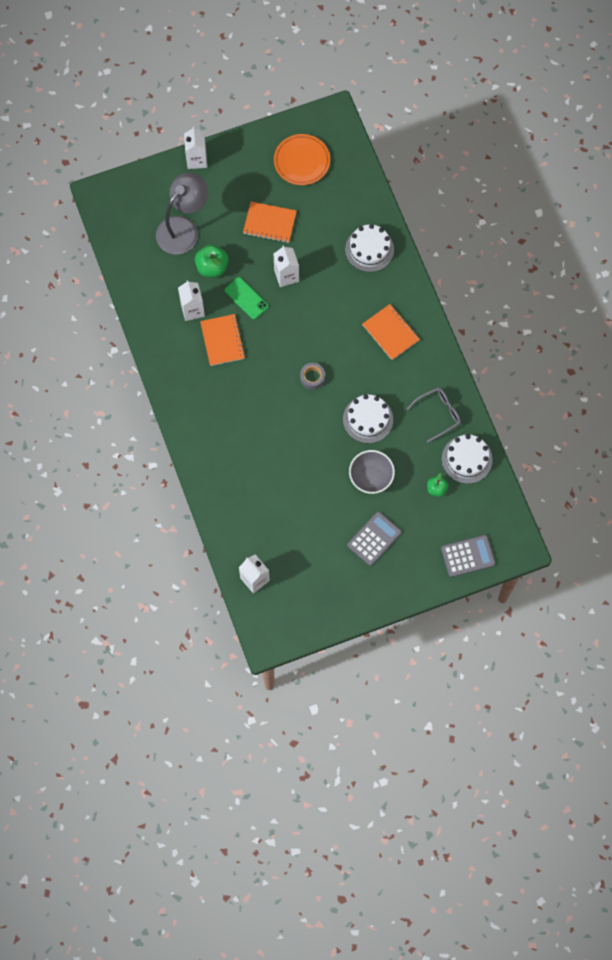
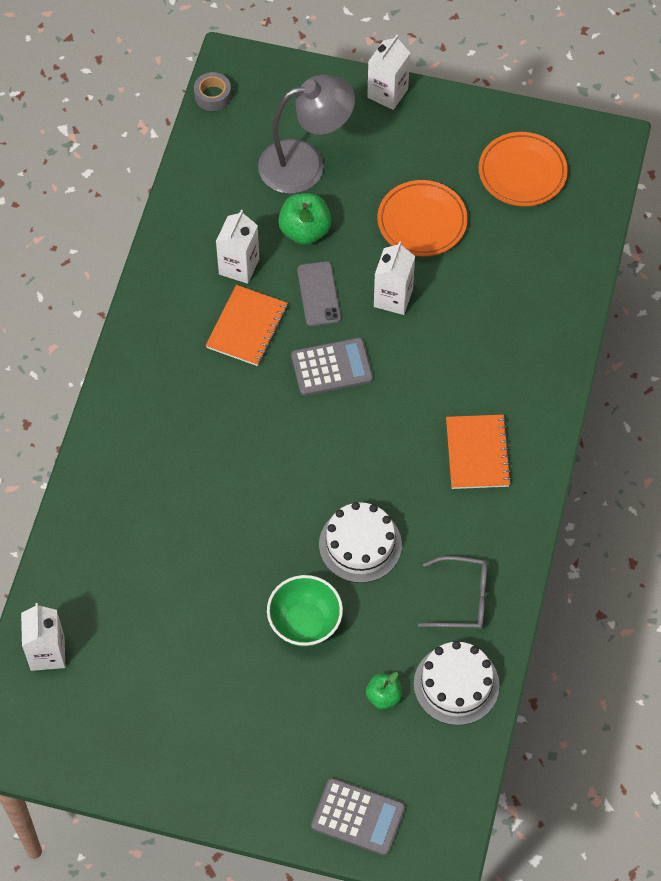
camera: 35 degrees right, 10 degrees down
green phone [224,277,269,319] -> grey phone [297,261,341,326]
orange notebook [243,202,297,243] -> orange plate [377,180,468,256]
grey tape [300,363,325,390] -> grey tape moved to [194,72,231,111]
white cake [345,224,394,272] -> none
grey calculator [347,512,402,566] -> grey calculator moved to [291,338,373,396]
grey bowl [349,450,395,494] -> green bowl [267,575,343,647]

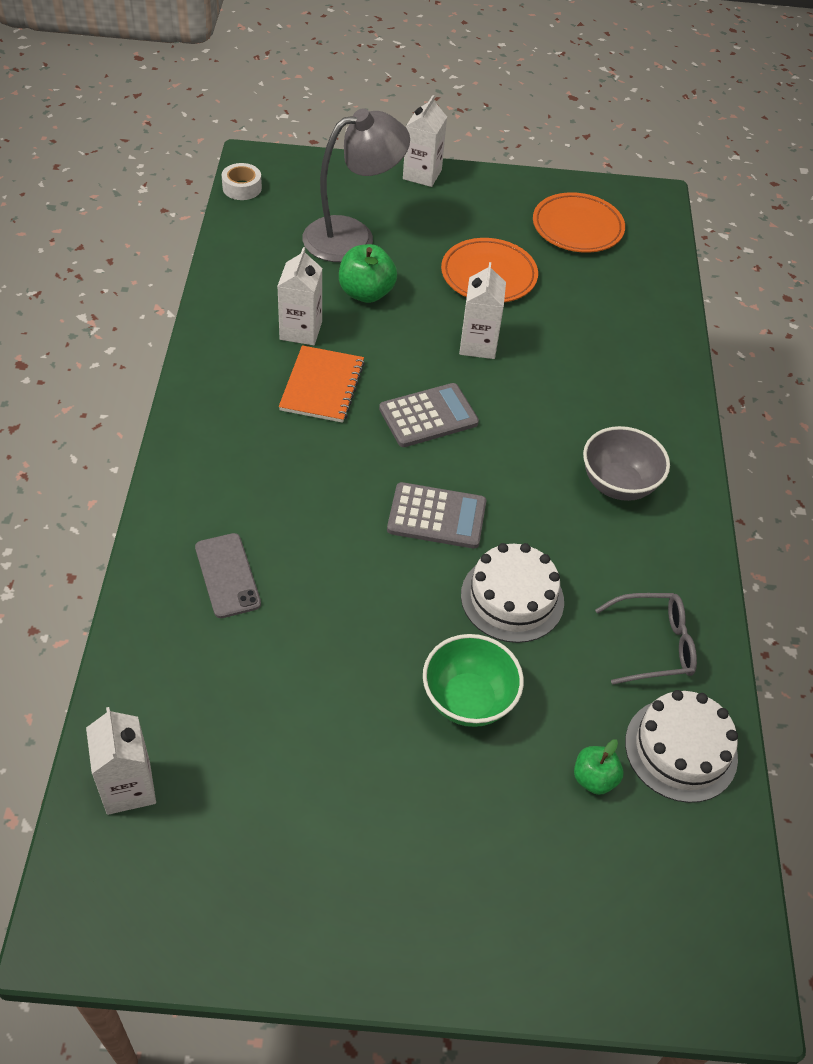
camera: 15 degrees left, 10 degrees down
grey tape [194,72,231,111] -> white tape [222,163,262,200]
grey phone [297,261,341,326] -> grey phone moved to [195,533,261,618]
grey calculator [311,778,405,856] -> grey calculator moved to [387,482,487,549]
orange notebook [446,415,512,489] -> grey bowl [583,426,670,501]

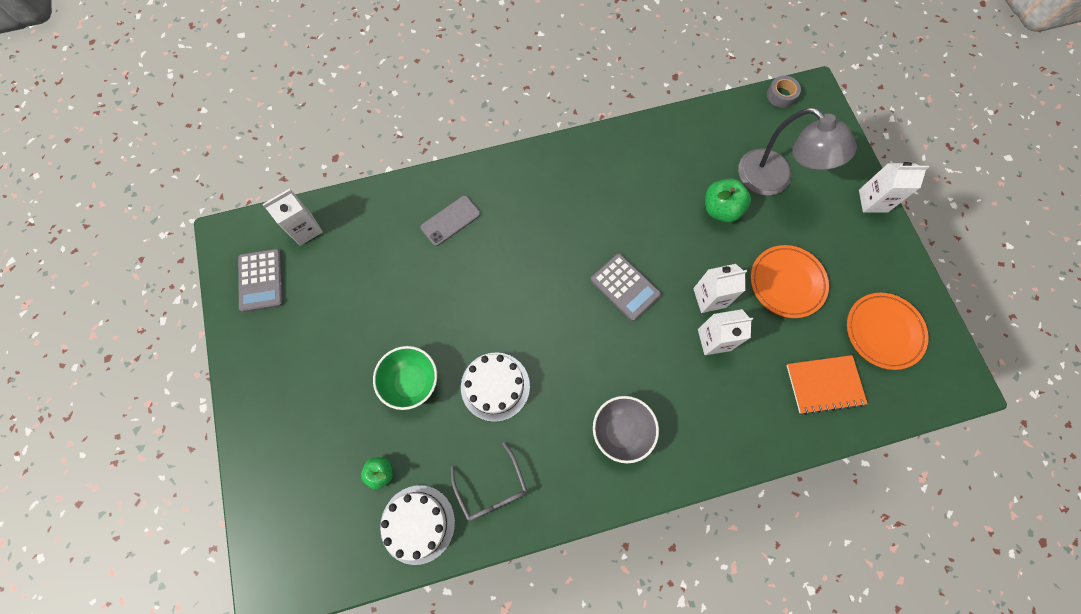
camera: 75 degrees right, 20 degrees up
white tape [222,163,262,200] -> grey tape [767,76,801,108]
white carton [278,247,322,345] -> white carton moved to [698,309,753,355]
orange notebook [279,345,365,423] -> orange notebook moved to [786,355,868,415]
grey calculator [387,482,487,549] -> grey calculator moved to [238,249,284,312]

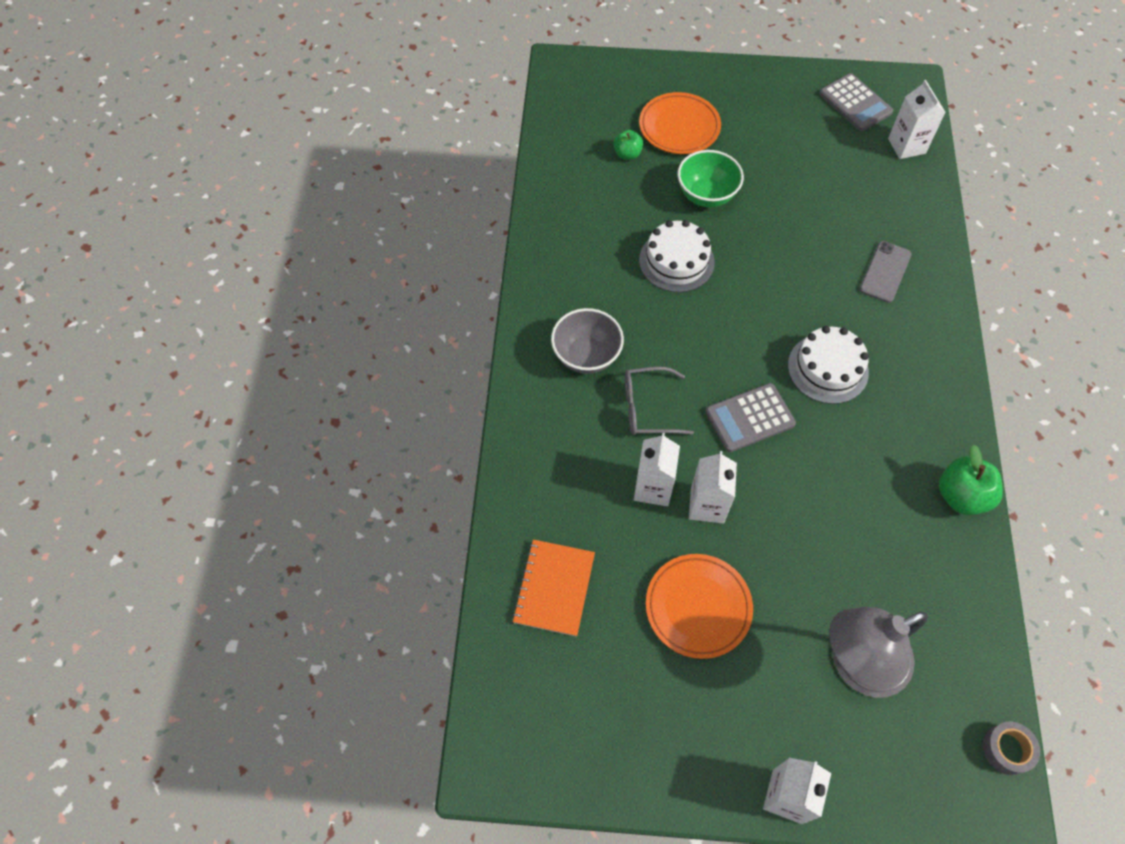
camera: 110 degrees right, 10 degrees down
grey calculator [238,249,284,312] -> grey calculator turned 135 degrees counterclockwise [819,73,893,131]
white cake [380,485,455,565] -> white cake moved to [788,326,869,404]
grey phone [420,196,481,246] -> grey phone turned 45 degrees clockwise [860,241,912,303]
grey glasses [451,442,527,521] -> grey glasses moved to [625,367,694,435]
green apple [705,179,751,222] -> green apple moved to [939,444,1003,515]
orange plate [847,293,929,370] -> orange plate moved to [639,92,721,154]

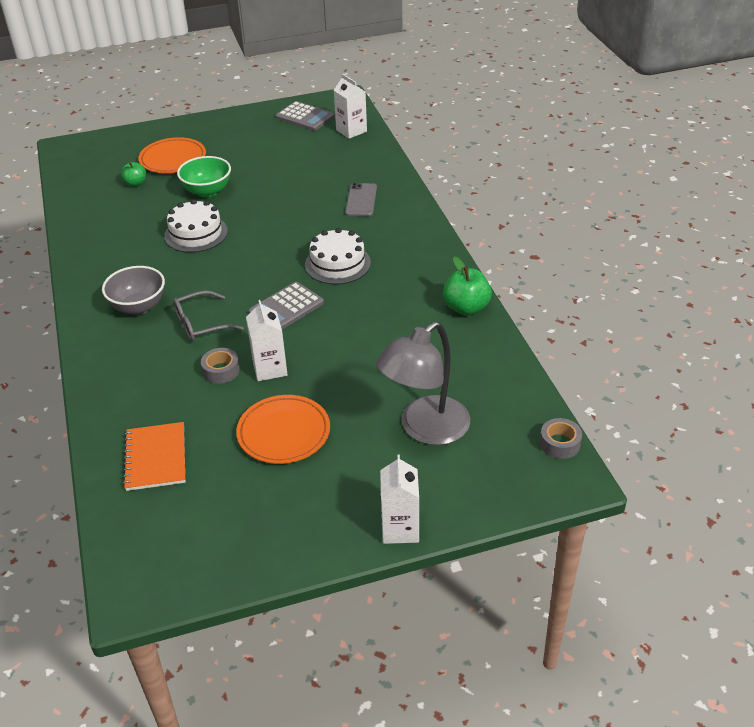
camera: 20 degrees left, 20 degrees down
white carton [634,433,680,506] -> grey tape [201,348,240,384]

